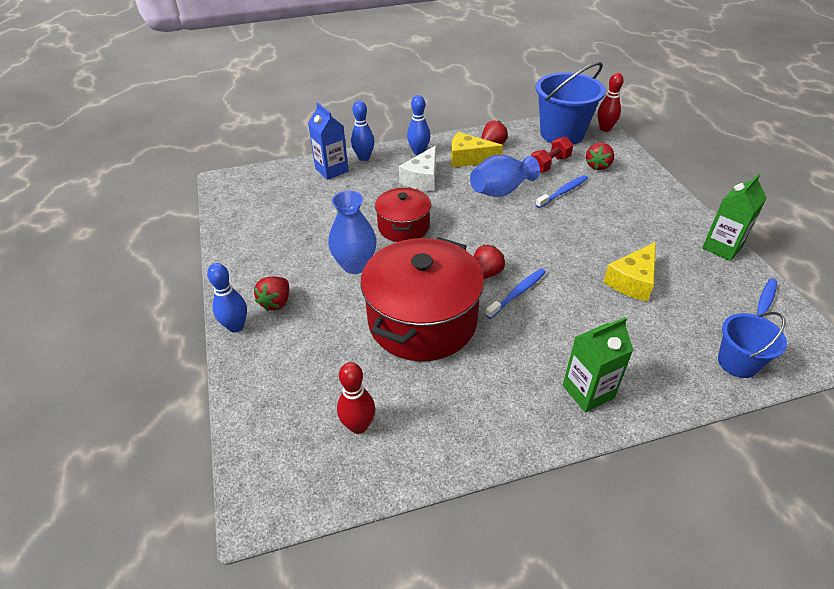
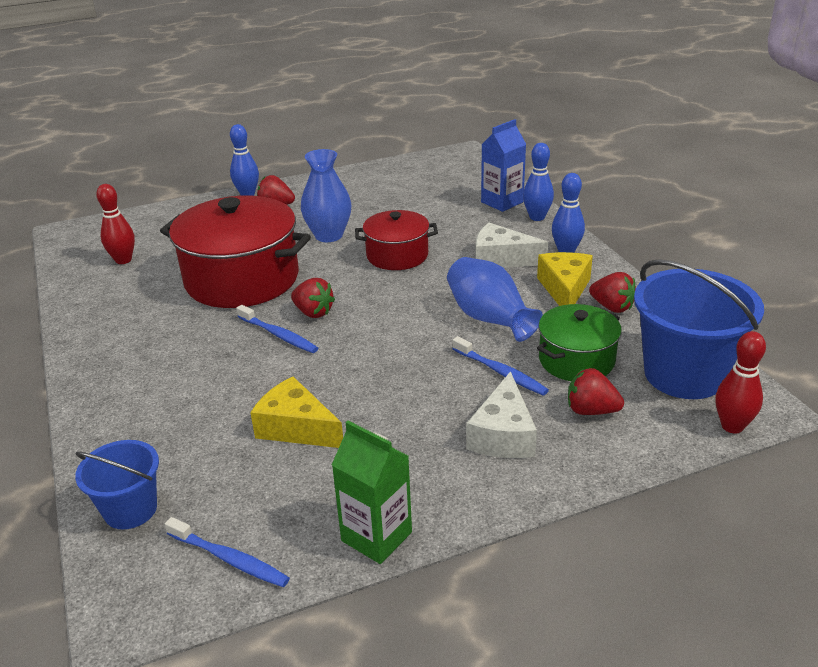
camera: 85 degrees right, 10 degrees down
red dumbbell [531,137,573,173] -> green pot [537,304,622,381]
green carton [563,317,633,412] -> none
none -> white cheese [466,371,537,458]

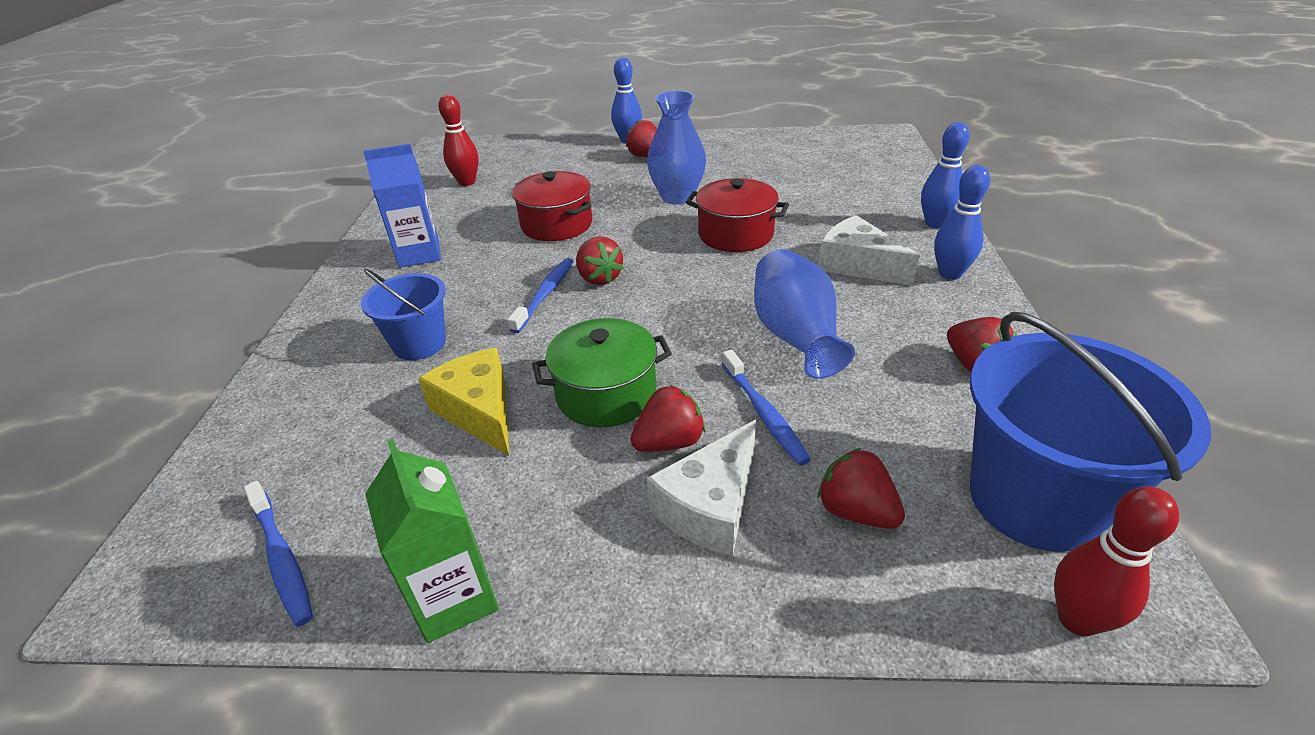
camera: 25 degrees right, 5 degrees up
blue bucket [75,440,159,529] -> blue bucket moved to [361,269,446,360]
red pot [160,196,311,308] -> red pot [512,171,592,241], size x0.56
blue toothbrush [236,305,318,353] -> blue toothbrush turned 135 degrees counterclockwise [508,258,574,333]
blue carton [481,119,526,212] -> blue carton moved to [363,144,441,268]
yellow cheese [537,252,593,306] -> none
green pot [537,304,622,381] -> green pot moved to [532,318,672,427]
none -> red strawberry [630,385,705,452]

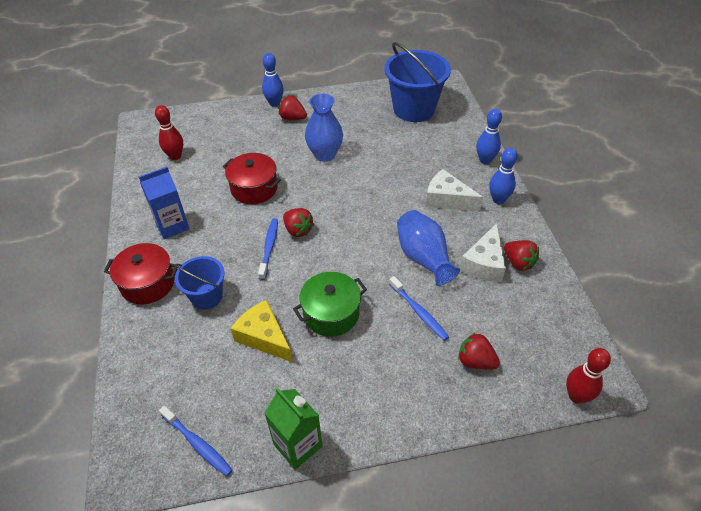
camera: 15 degrees left, 10 degrees up
red strawberry [630,385,705,452] -> none
white cheese [647,420,756,556] -> white cheese moved to [460,223,506,282]
red pot [686,178,789,252] -> red pot moved to [104,243,178,304]
blue bucket [970,312,1211,552] -> blue bucket moved to [385,42,451,122]

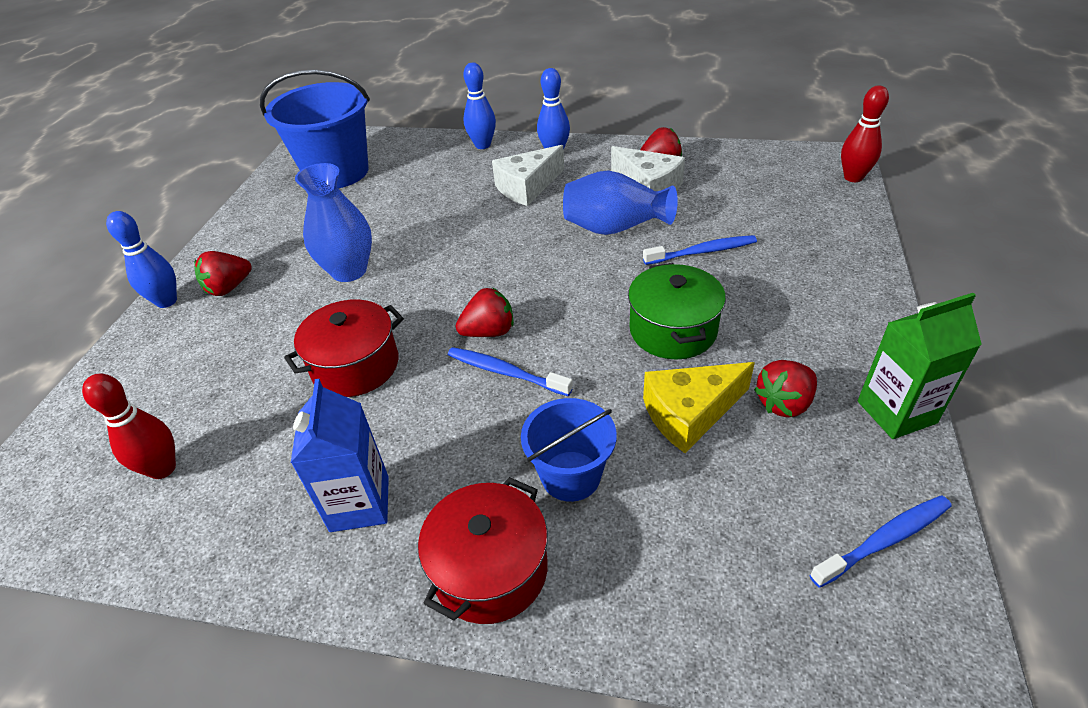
camera: 65 degrees left, 5 degrees down
red strawberry [458,332,500,369] -> red strawberry moved to [754,360,817,417]

